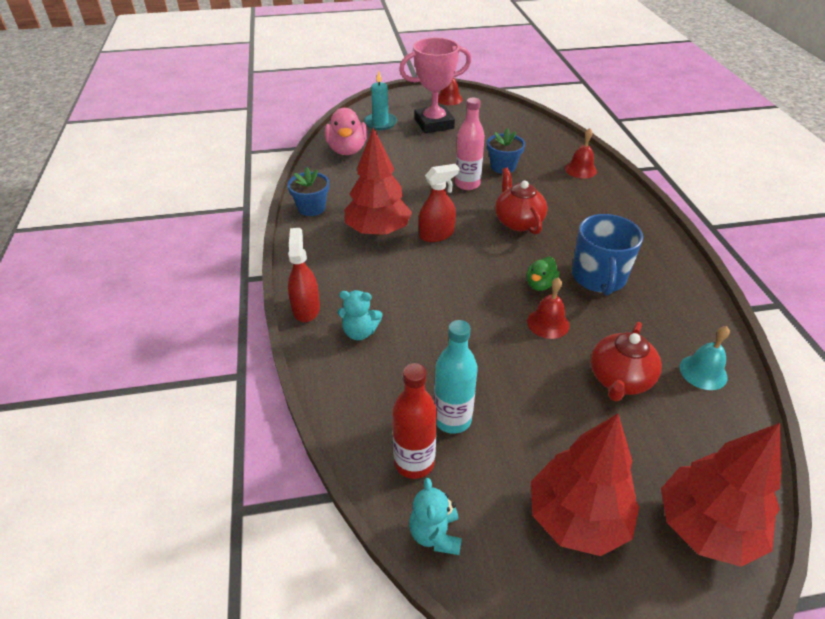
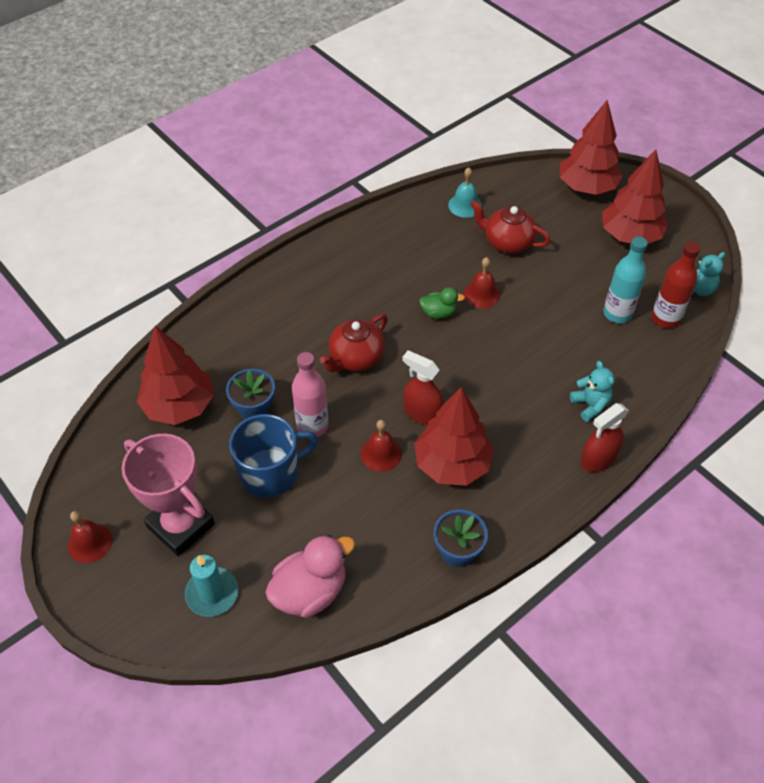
camera: 120 degrees left, 10 degrees up
red bell [565,128,597,179] -> red bell moved to [361,420,402,472]
blue mug [572,214,643,296] -> blue mug moved to [229,414,318,498]
red teapot [591,322,662,401] -> red teapot turned 150 degrees counterclockwise [471,200,551,253]
none -> red tree [137,326,214,425]

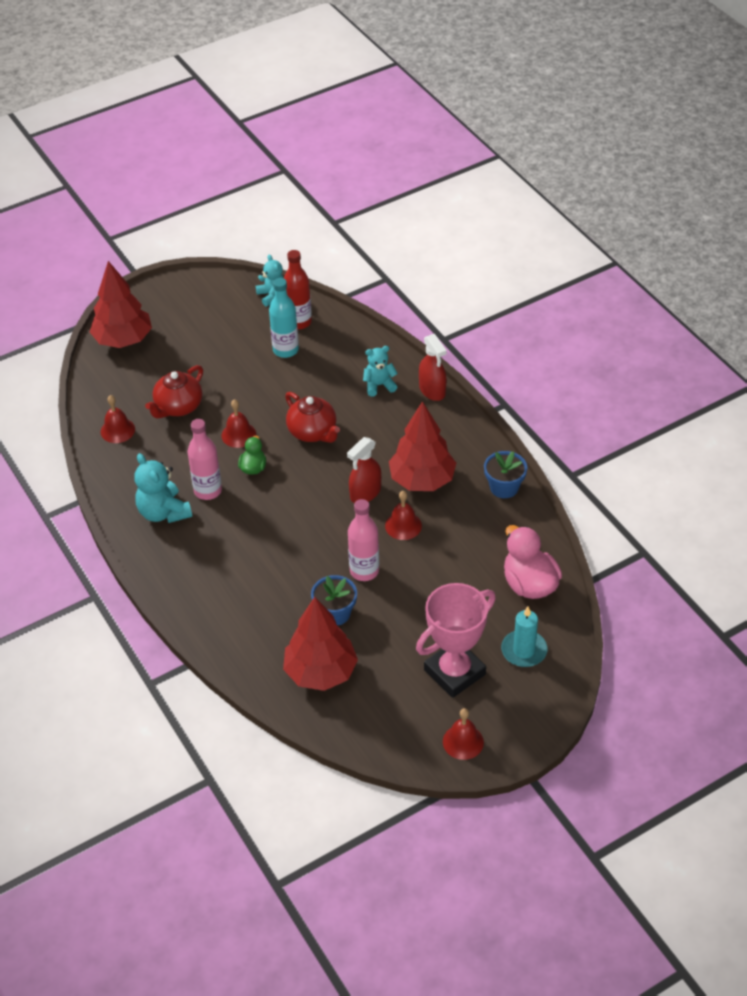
camera: 80 degrees left, 5 degrees down
blue mug [229,414,318,498] -> none
red teapot [320,314,388,372] -> red teapot moved to [285,392,340,443]
turquoise bell [448,168,482,218] -> red bell [100,395,135,443]
red tree [602,149,669,244] -> none
none -> turquoise teddy bear [135,453,192,523]
none -> pink bottle [187,419,222,500]

